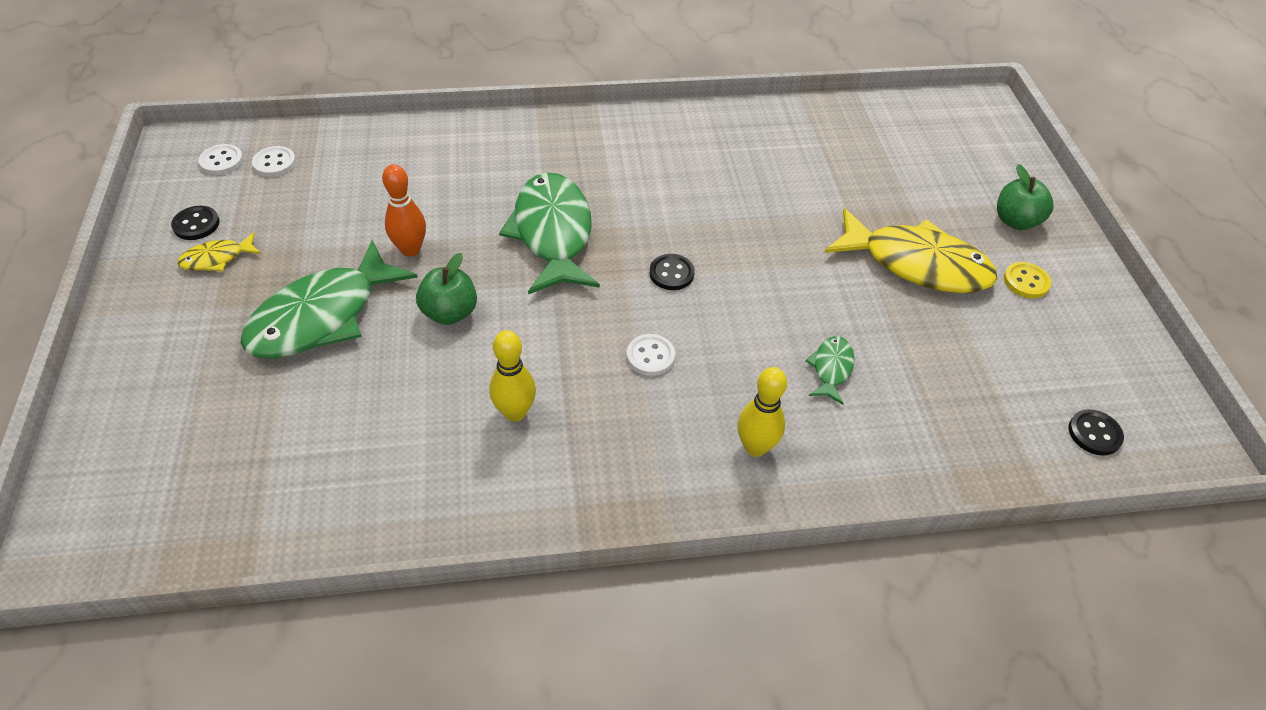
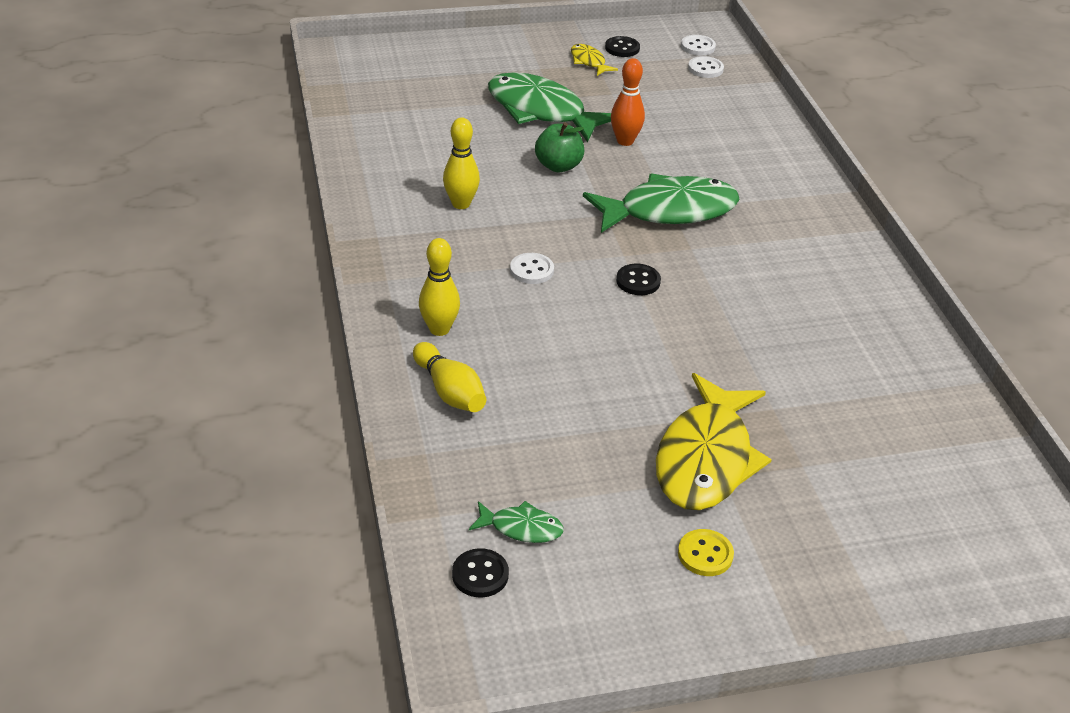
camera: 85 degrees right, 10 degrees down
green fish [806,336,854,405] -> green fish moved to [469,501,564,543]
green apple [997,164,1053,230] -> none
none -> yellow bowling pin [413,342,486,412]

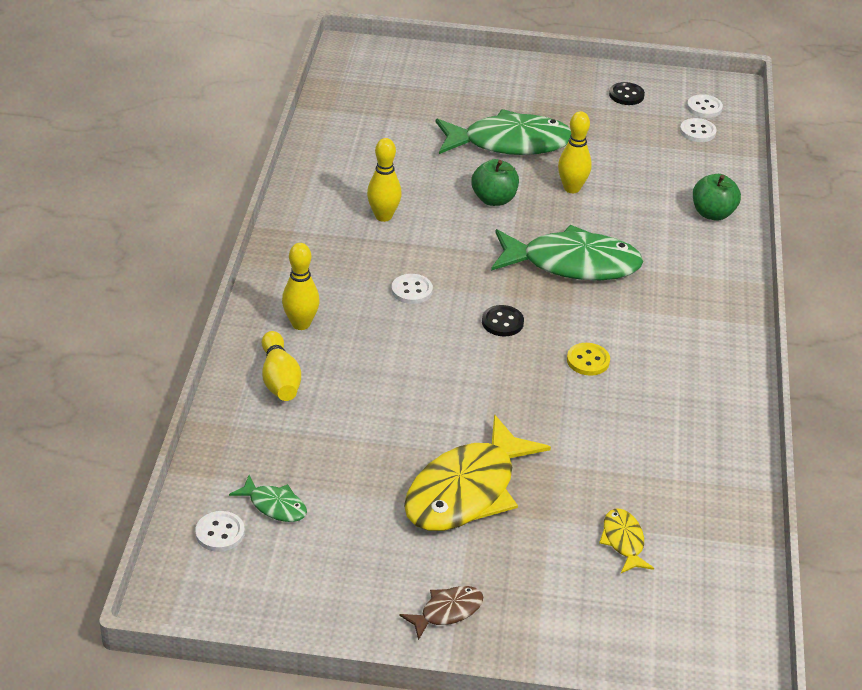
camera: 20 degrees right, 0 degrees up
black button [452,548,509,597] -> white button [195,511,245,552]
green fish [488,73,611,142] -> green fish turned 120 degrees clockwise [436,109,571,155]
yellow fish [571,44,618,76] -> yellow fish moved to [599,508,654,573]
orange bowling pin [611,58,645,146] -> yellow bowling pin [558,111,592,193]
yellow button [678,529,734,576] -> yellow button moved to [567,343,610,376]
none -> brown fish [400,586,483,640]
none -> green apple [693,174,741,221]

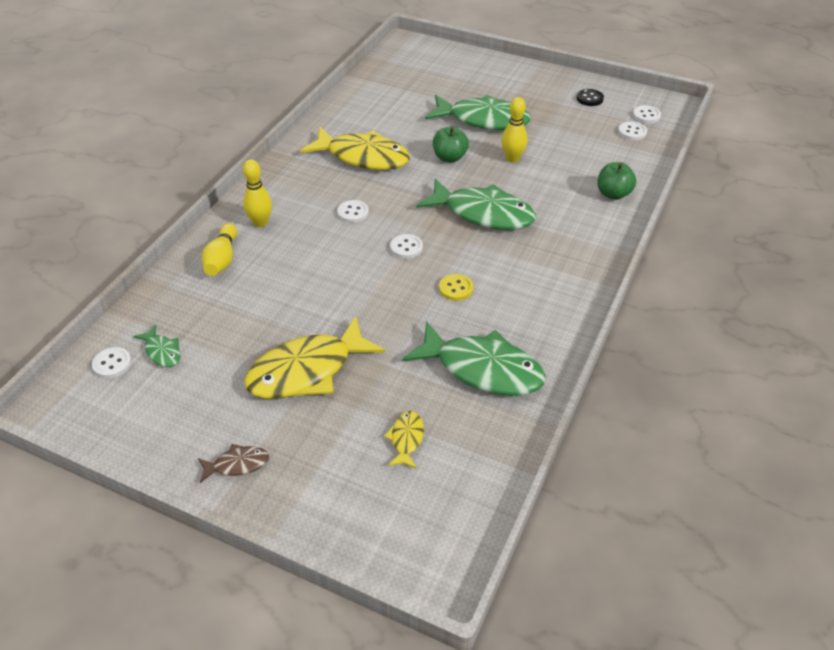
camera: 20 degrees right, 5 degrees up
yellow bowling pin [367,138,402,222] -> yellow fish [300,127,410,170]
black button [482,305,524,336] -> white button [390,234,423,259]
none -> green fish [402,321,546,396]

